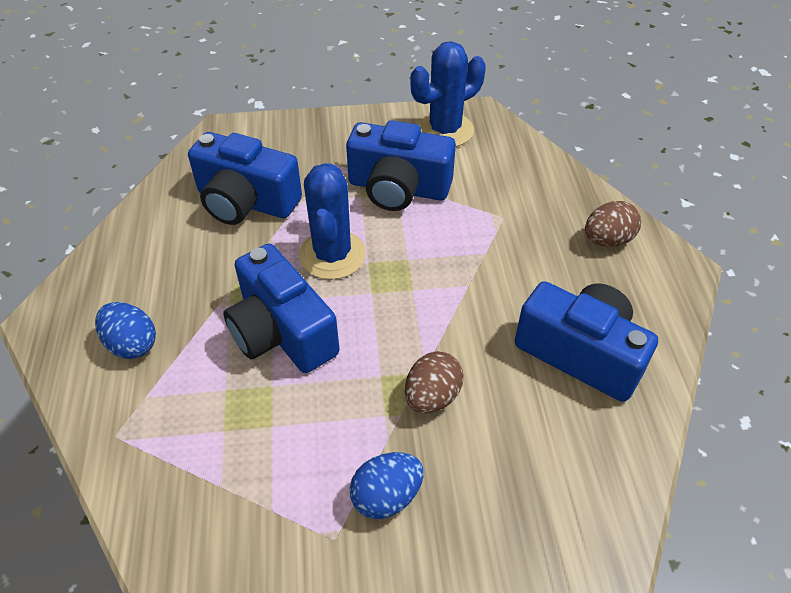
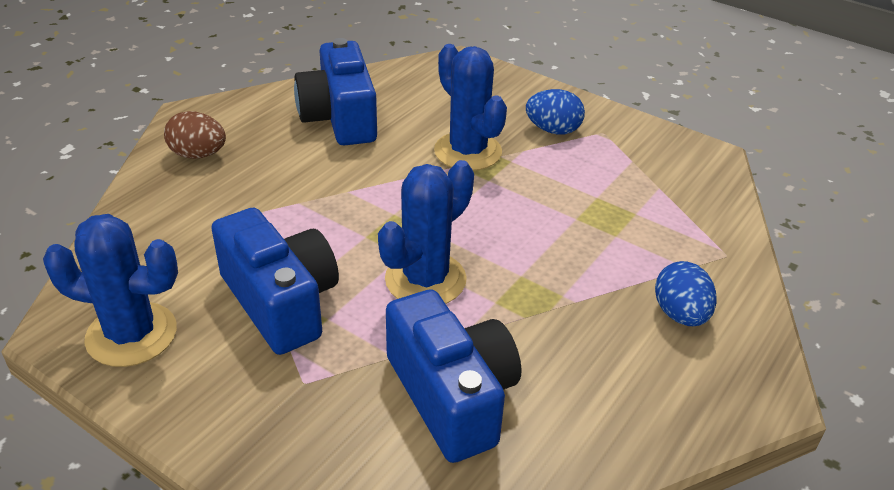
camera: 140 degrees left, 10 degrees down
blue camera [224,244,339,373] -> none
brown egg [405,351,463,414] -> blue cactus [434,44,507,171]

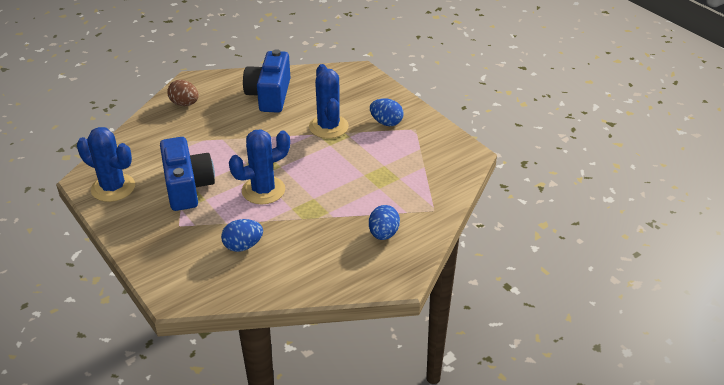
camera: 20 degrees right, 0 degrees up
blue camera [386,289,521,463] -> blue egg [221,219,263,252]

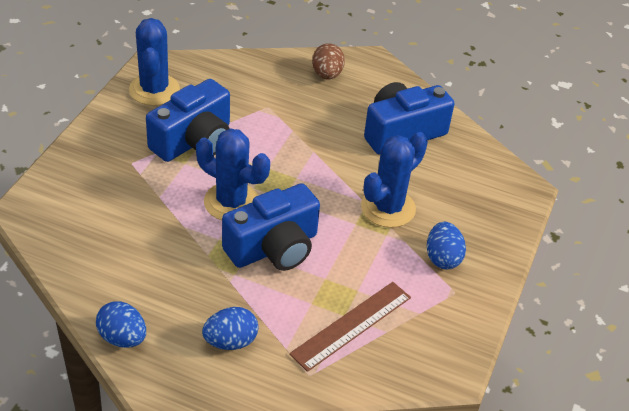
camera: 55 degrees right, 5 degrees up
blue egg [221,219,263,252] -> blue egg moved to [96,301,146,348]
none -> blue camera [222,183,320,271]
none -> brown ruler [289,282,411,372]

